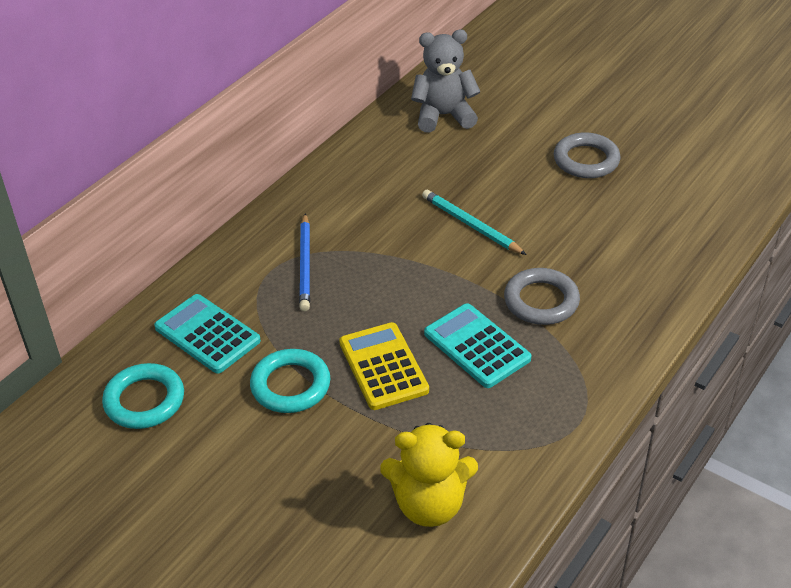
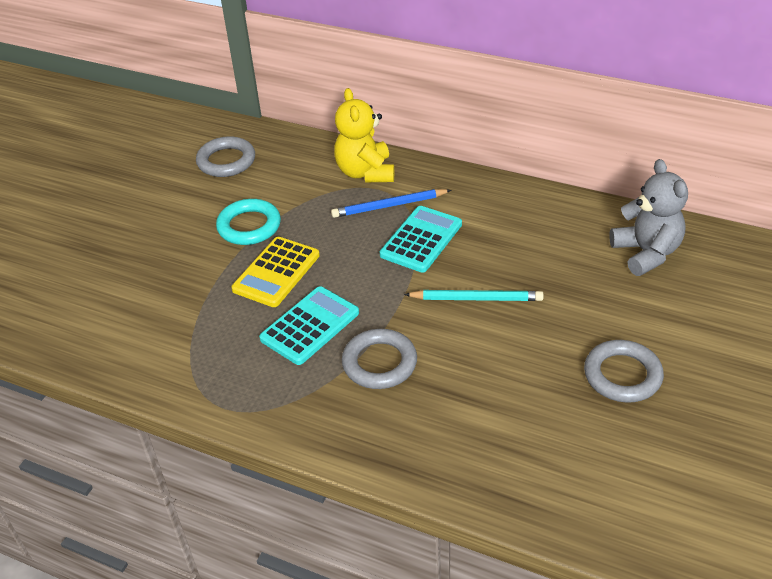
camera: 80 degrees right, 0 degrees up
turquoise ring [102,363,184,429] -> grey ring [196,136,255,177]
turquoise calculator [154,294,261,373] -> turquoise calculator moved to [380,206,462,272]
yellow calculator [339,322,429,410] -> yellow calculator turned 150 degrees clockwise [231,237,320,307]
yellow teddy bear [380,423,478,527] -> yellow teddy bear moved to [334,88,394,182]
turquoise pencil [422,190,527,255] -> turquoise pencil turned 60 degrees clockwise [404,290,544,301]

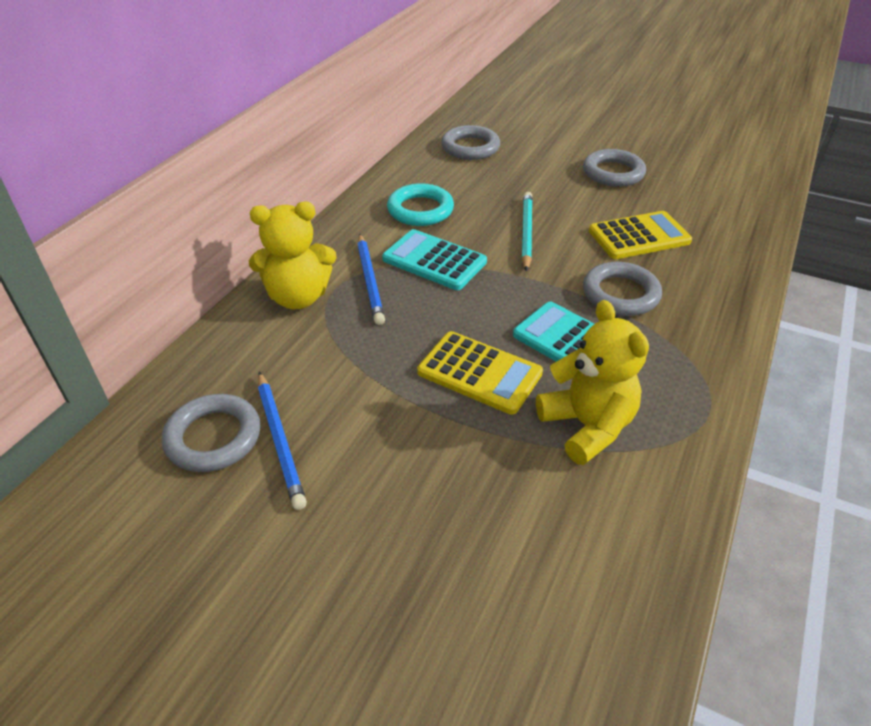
camera: 90 degrees left, 0 degrees up
turquoise ring [216,199,281,245] -> turquoise ring moved to [387,183,454,226]
grey teddy bear [609,159,688,276] -> grey ring [441,125,500,160]
none -> blue pencil [258,372,307,510]
none -> yellow teddy bear [536,300,649,465]
none -> yellow calculator [589,211,692,259]

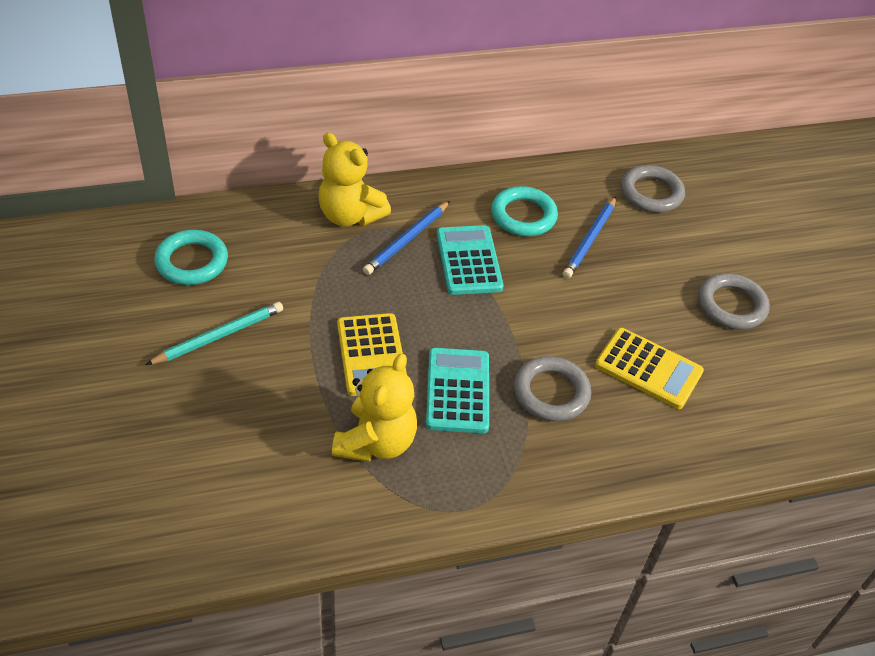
camera: 45 degrees right, 5 degrees up
grey ring [162,394,260,472] -> turquoise ring [154,230,228,285]
blue pencil [258,372,307,510] -> blue pencil moved to [563,197,616,278]
turquoise pencil [522,192,533,272] -> turquoise pencil moved to [145,302,283,365]

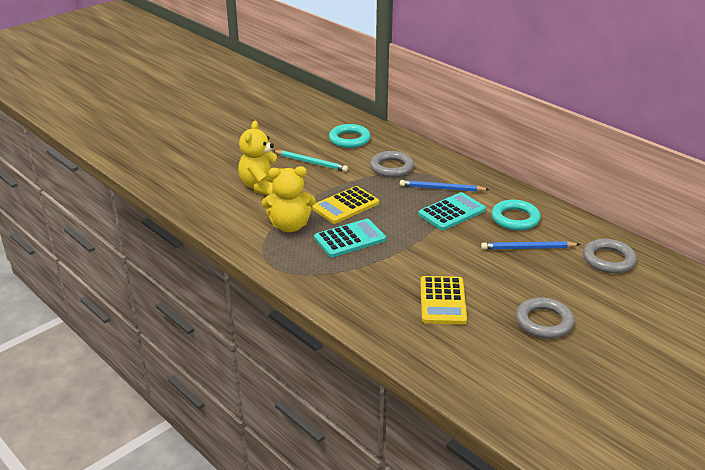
camera: 65 degrees right, 15 degrees down
yellow teddy bear [318,132,391,226] -> yellow teddy bear moved to [238,121,283,195]
grey ring [514,356,591,422] -> grey ring moved to [370,151,414,177]

